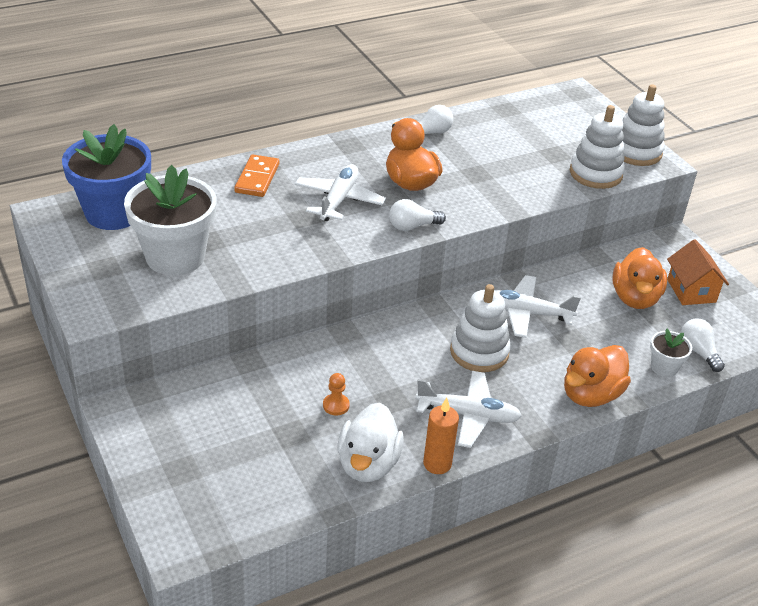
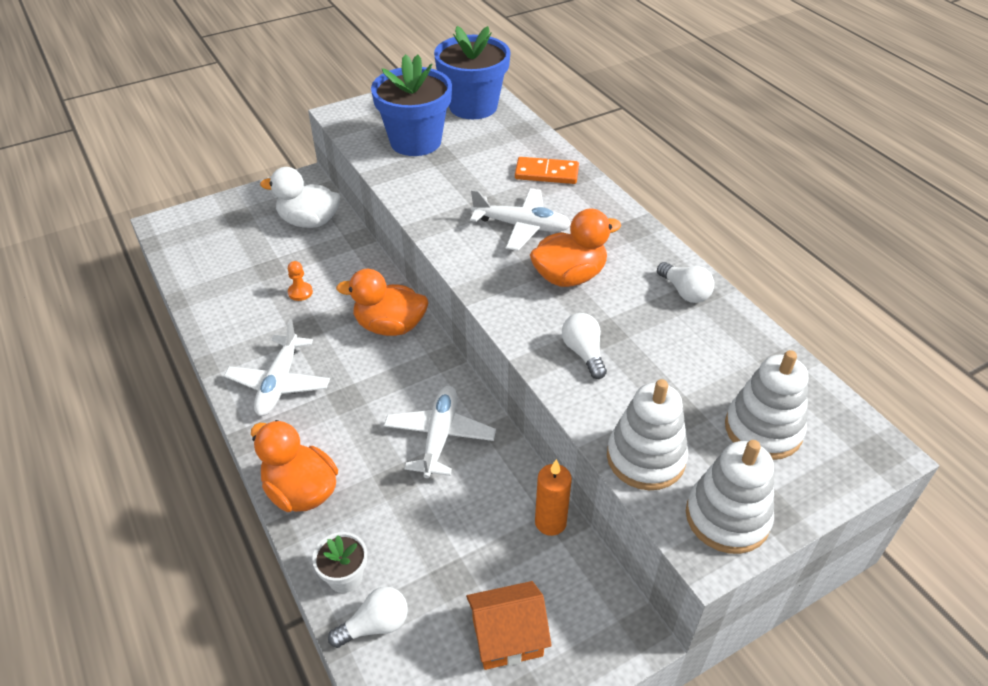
camera: 90 degrees right, 5 degrees up
white flower pot [124,165,217,276] -> blue flower pot [371,54,452,156]
white duck [338,403,404,482] -> white duck moved to [260,167,340,228]
white light bulb [389,199,446,231] -> white light bulb moved to [562,313,607,379]
orange candle [423,398,459,474] -> orange candle moved to [535,459,572,536]
white stacking toy [450,284,511,372] -> white stacking toy moved to [725,350,809,460]
orange duck [612,247,667,309] -> orange duck moved to [336,269,428,336]

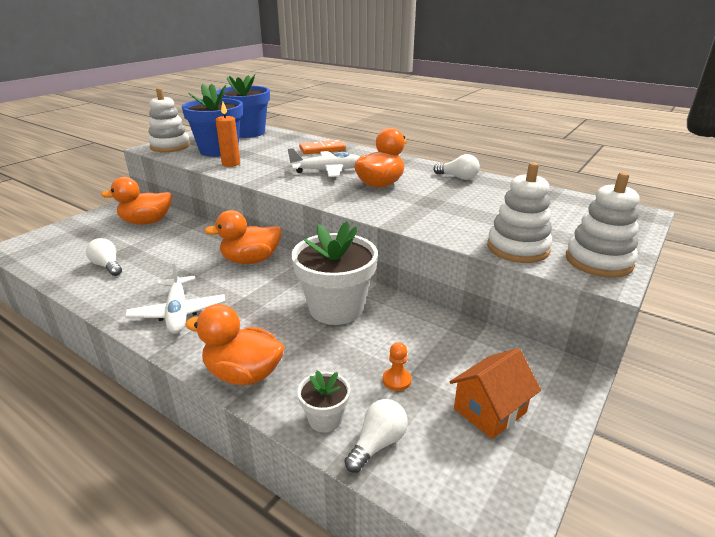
camera: 25 degrees left, 15 degrees down
white duck [260,167,340,228] -> orange duck [101,177,172,225]
orange pawn [288,261,313,301] -> orange pawn moved to [383,342,412,391]
white plane [384,386,496,478] -> white flower pot [291,221,378,325]
orange candle [535,459,572,536] -> orange candle moved to [215,102,240,167]
white light bulb [562,313,607,379] -> white light bulb moved to [86,238,122,276]
white stacking toy [725,350,809,460] -> white stacking toy moved to [148,88,190,152]

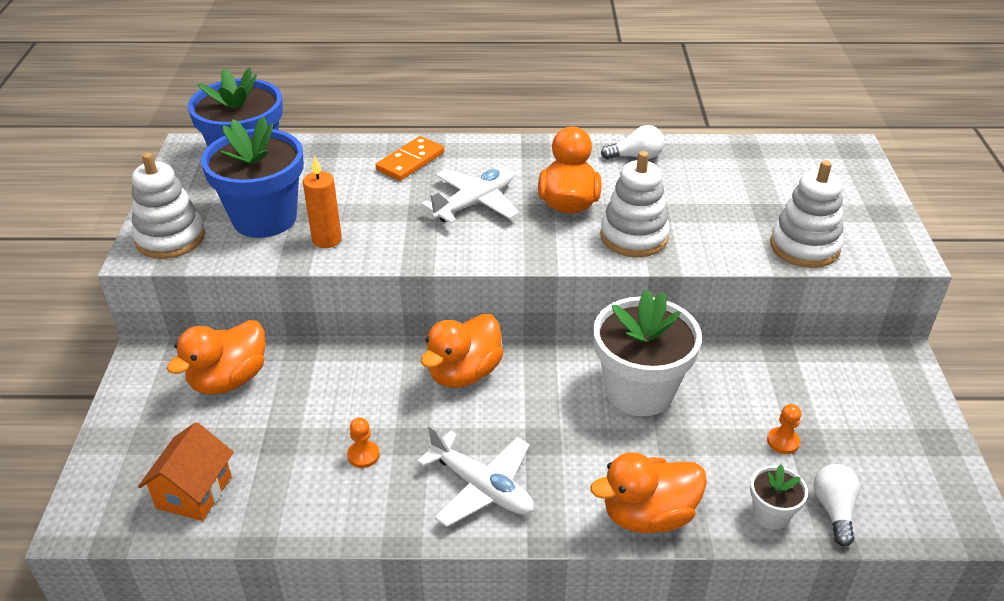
camera: 35 degrees left, 10 degrees up
white light bulb [86,238,122,276] -> none
orange house [449,348,541,439] -> orange house moved to [138,422,234,521]
white stacking toy [566,172,639,278] -> white stacking toy moved to [600,151,670,257]
none -> orange pawn [347,417,380,468]

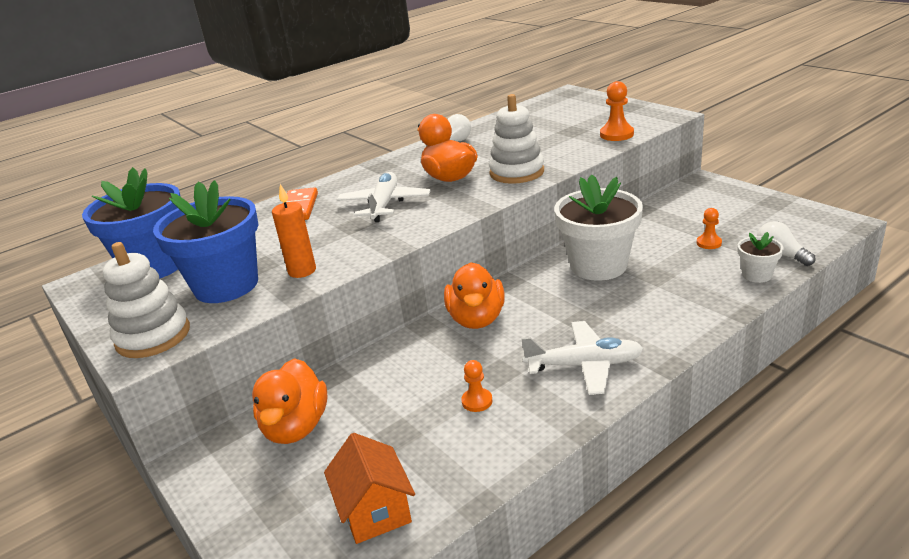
camera: 35 degrees left, 10 degrees down
orange duck [590,452,707,533] -> none
white stacking toy [770,160,844,268] -> orange pawn [600,81,634,141]

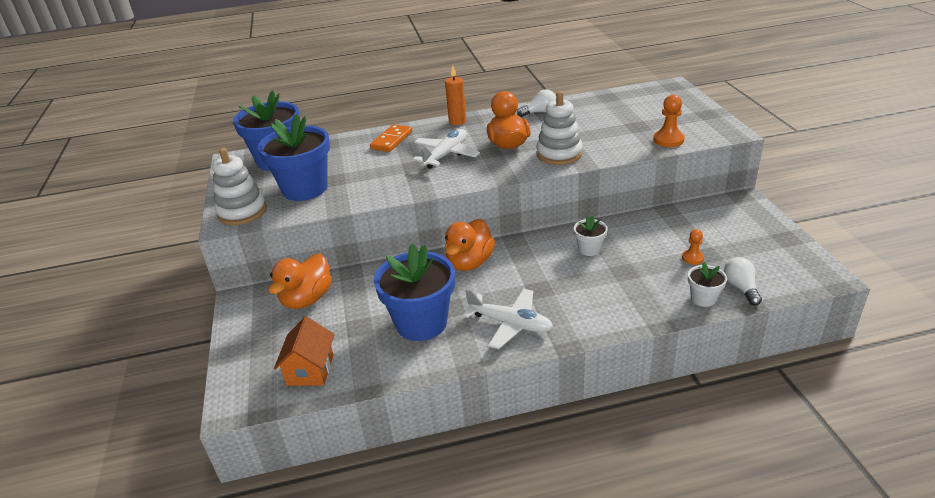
camera: 25 degrees right, 5 degrees up
orange candle [272,184,316,278] -> orange candle moved to [445,65,466,125]
orange pawn [461,360,493,412] -> blue flower pot [374,244,455,341]
white flower pot [554,174,643,281] -> white flower pot [574,215,608,256], size x0.47

